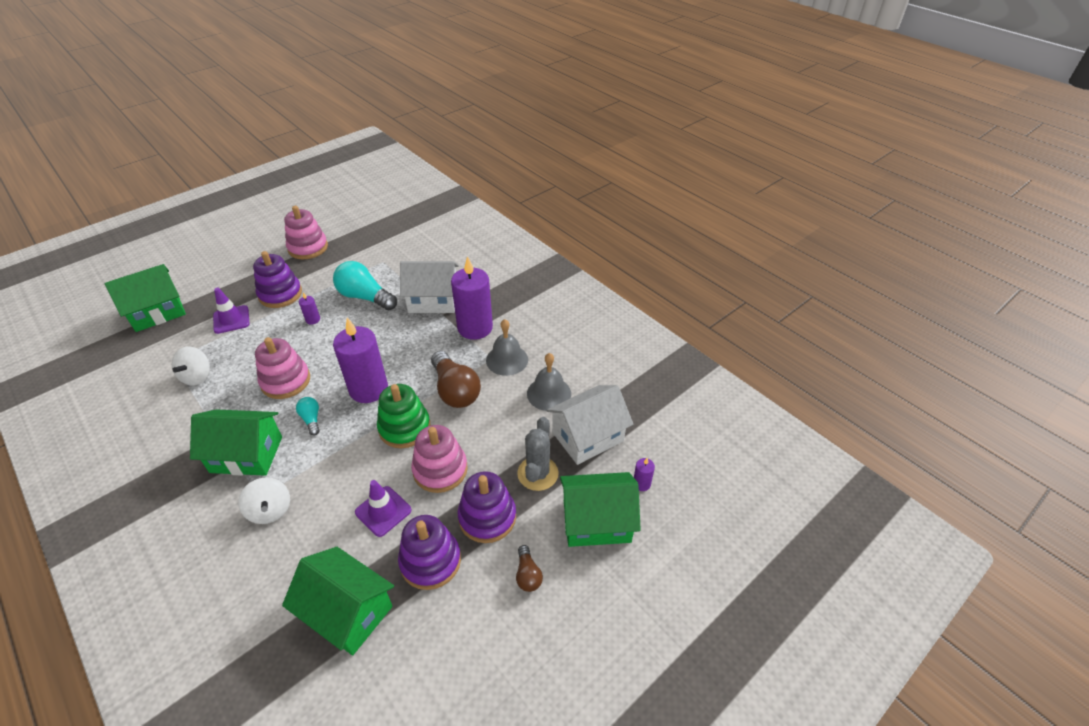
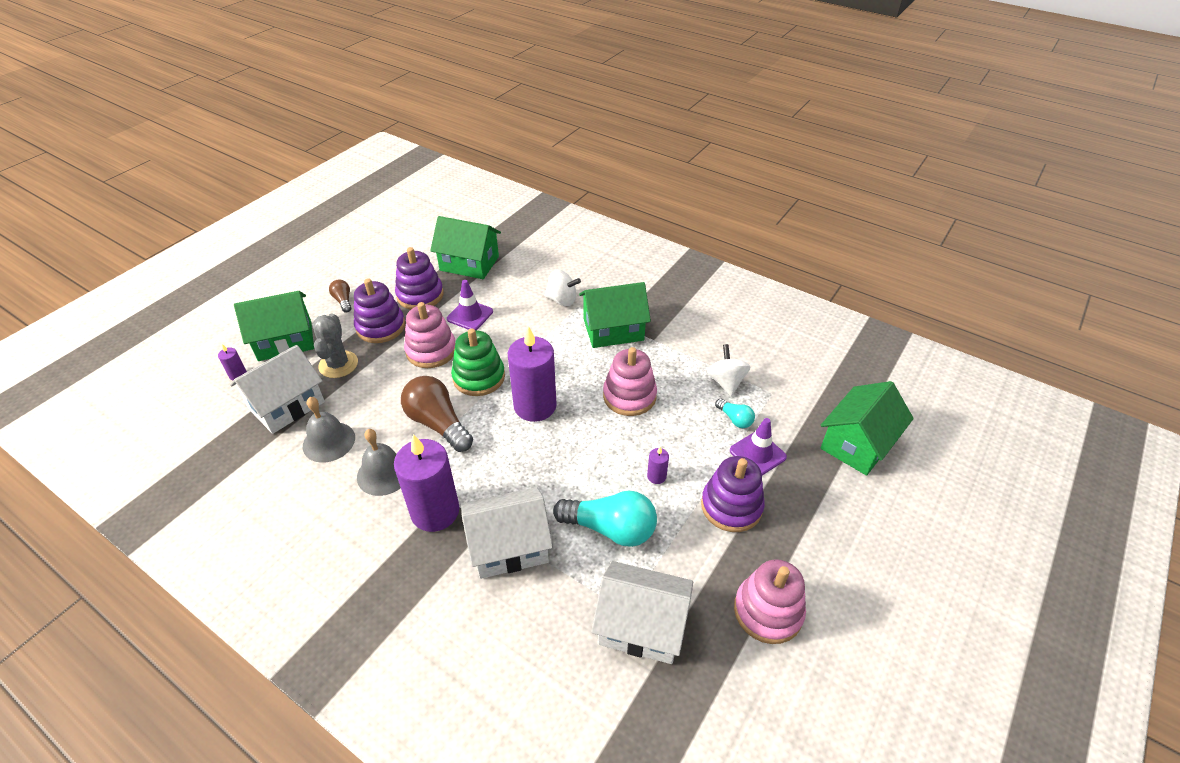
camera: 165 degrees right, 0 degrees up
white spinning top [238,477,290,524] -> white spinning top turned 150 degrees clockwise [544,270,581,306]
turquoise light bulb [296,397,320,436] -> turquoise light bulb moved to [715,399,755,428]
none -> white house [591,561,693,664]

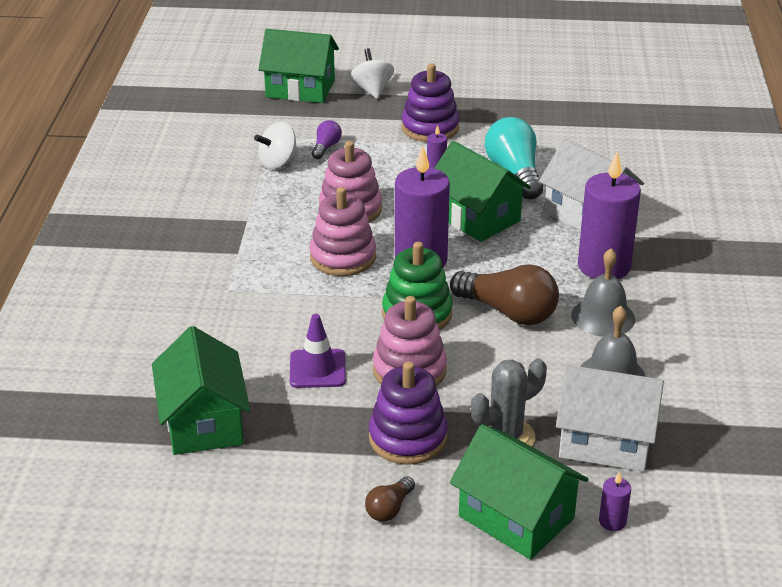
camera: 120 degrees left, 10 degrees down
purple stacking toy [395,247,444,310] -> none
brown light bulb [401,376,473,452] -> brown light bulb turned 75 degrees counterclockwise [450,264,559,325]
white spinning top [544,270,581,306] -> white spinning top moved to [350,49,394,99]
green house [579,282,651,348] -> green house moved to [434,141,531,242]
white house [591,561,693,664] -> none
turquoise light bulb [715,399,755,428] -> purple light bulb [312,120,342,159]
purple traffic cone [730,418,787,475] -> none
pink stacking toy [734,559,806,644] -> pink stacking toy moved to [309,187,376,276]

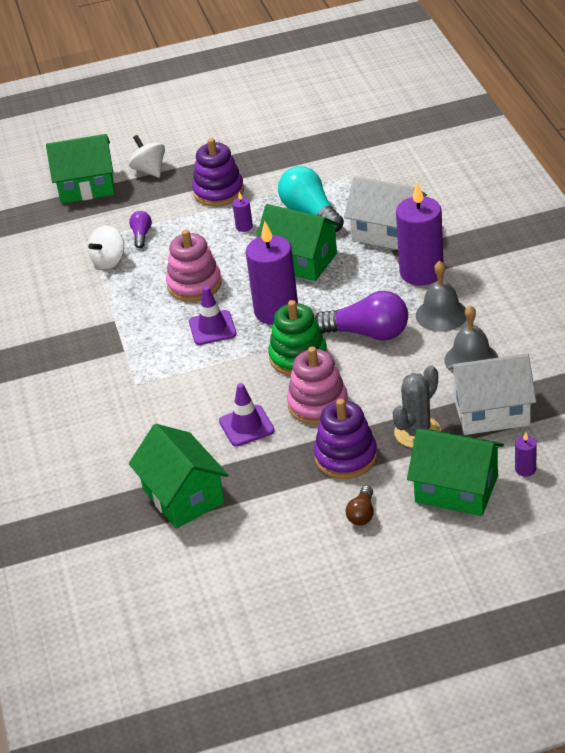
camera: 15 degrees left, 5 degrees up
pink stacking toy [309,187,376,276] -> purple traffic cone [189,286,237,345]
brown light bulb [450,264,559,325] -> purple light bulb [315,291,408,341]

